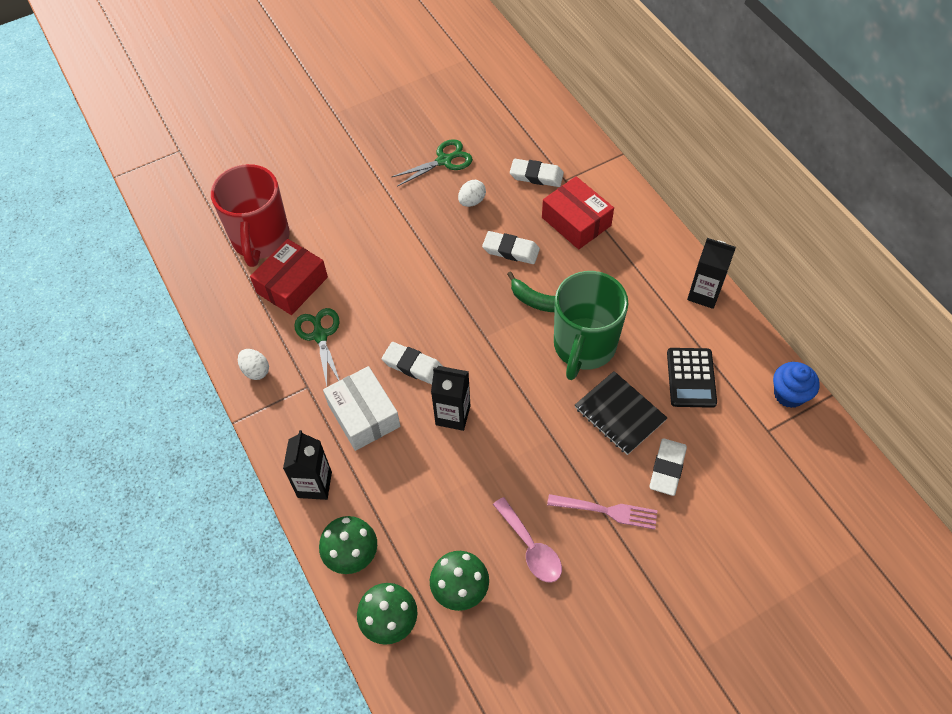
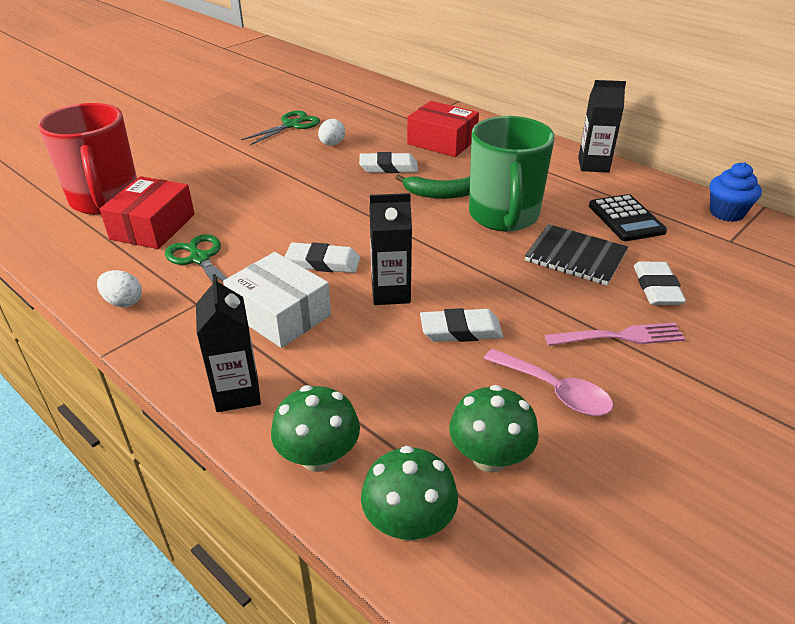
camera: 20 degrees left, 20 degrees down
white eraser [510,159,564,187] -> white eraser moved to [420,308,503,342]

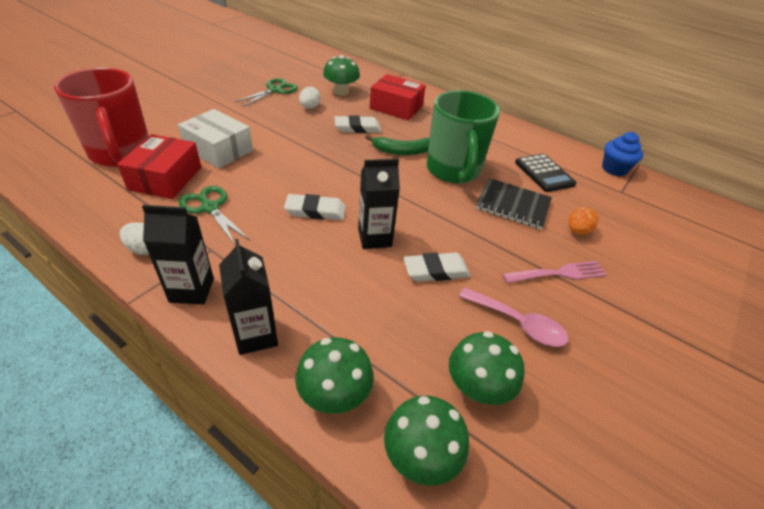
camera: 10 degrees left, 5 degrees up
white box [223,252,331,348] -> white box moved to [178,109,253,169]
black carton [578,80,626,173] -> black carton moved to [142,205,214,304]
white eraser [634,262,686,305] -> orange egg [568,207,598,235]
none -> green mushroom [323,55,360,95]

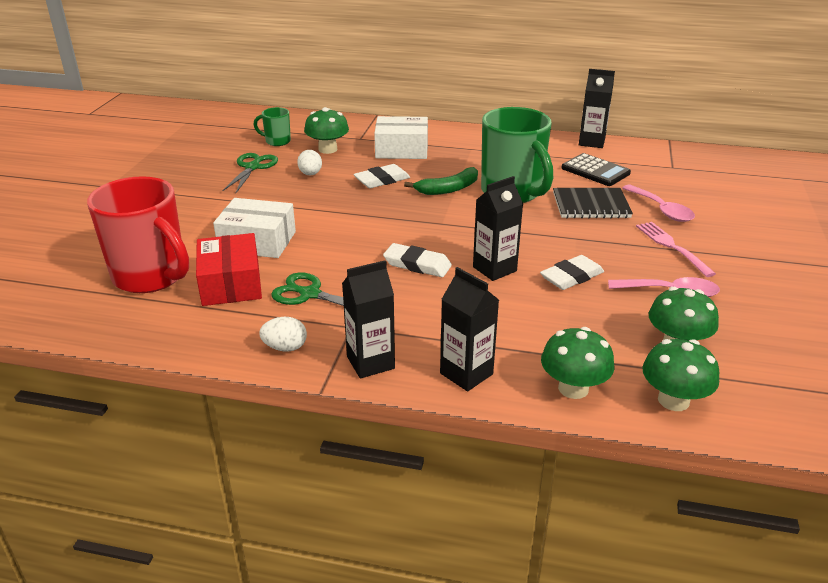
camera: 20 degrees left, 10 degrees down
white eraser [284,194,346,220] -> white eraser turned 45 degrees clockwise [383,243,452,277]
red box [370,74,426,121] -> white box [374,116,428,159]
pink fork [502,261,607,283] -> pink fork turned 75 degrees counterclockwise [636,222,716,277]
orange egg [568,207,598,235] -> pink spoon [622,185,695,222]
blue cupcake [602,132,643,176] -> none
none -> green mug [253,107,291,146]
none -> black carton [579,69,615,148]

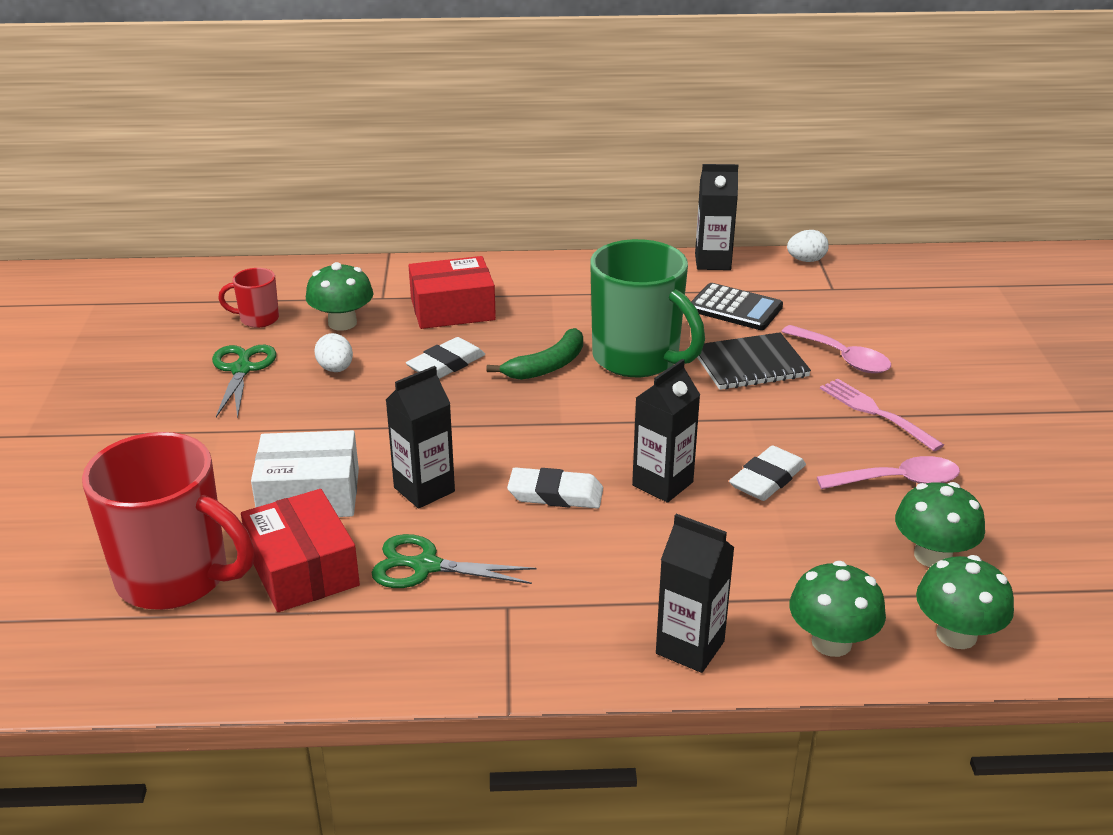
camera: 15 degrees left, 0 degrees up
green mug [253,107,291,146] -> red mug [218,268,279,328]
white egg [259,317,307,352] -> white egg moved to [787,230,829,262]
black carton [342,260,395,379] -> black carton moved to [386,366,455,509]
white box [374,116,428,159] -> red box [409,256,496,329]

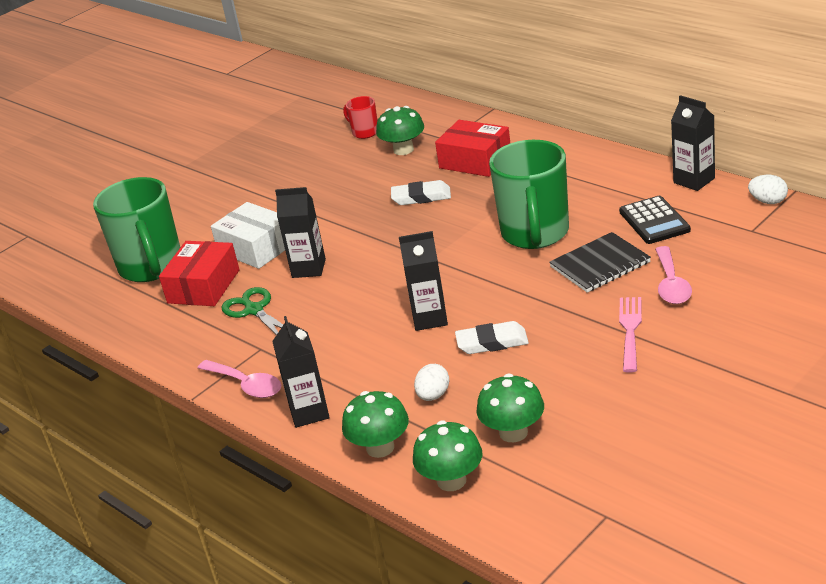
camera: 50 degrees right, 0 degrees up
red mug [82,432,254,610] -> green mug [93,177,180,282]
green scissors [212,345,276,418] -> none
white egg [315,333,353,372] -> white egg moved to [414,364,450,401]
green banana [486,328,583,380] -> none
white eraser [507,467,603,509] -> none
black notebook [697,332,811,390] -> black notebook turned 60 degrees counterclockwise [549,232,651,293]
pink spoon [817,456,960,489] -> pink spoon moved to [198,360,281,398]

